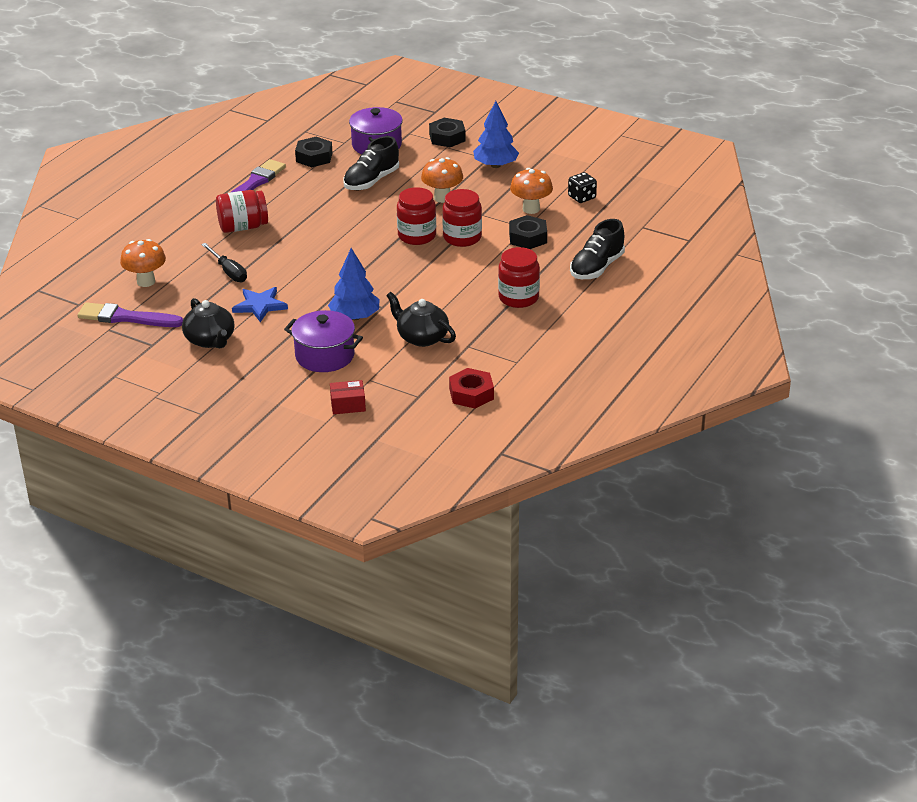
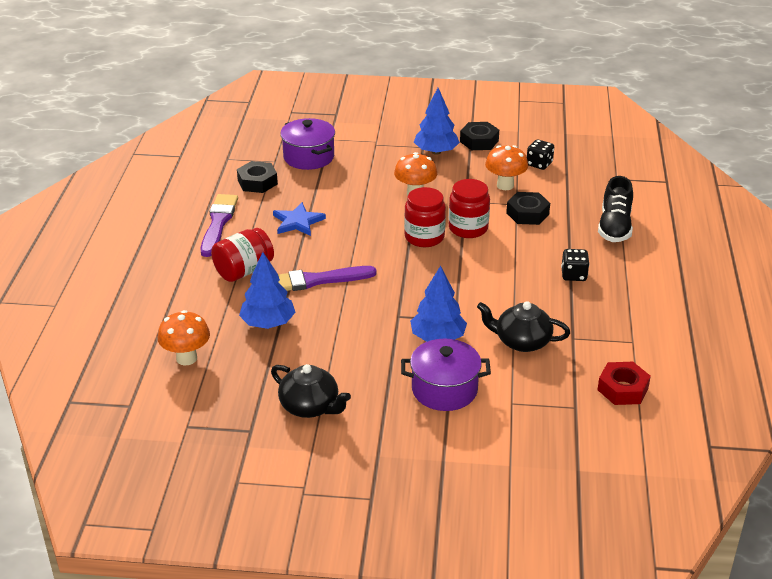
camera: 25 degrees left, 0 degrees up
purple brush [77,302,183,327] -> purple brush moved to [278,266,377,291]
black screwdriver [201,243,247,282] -> blue tree [239,252,295,329]
blue star [232,287,288,322] -> blue star moved to [273,202,326,236]
red box [330,380,366,414] -> none
black shoe [343,136,399,190] -> none
black nut [429,118,466,147] -> black nut moved to [460,122,499,150]
red jar [498,247,540,308] -> black dice [561,249,590,281]

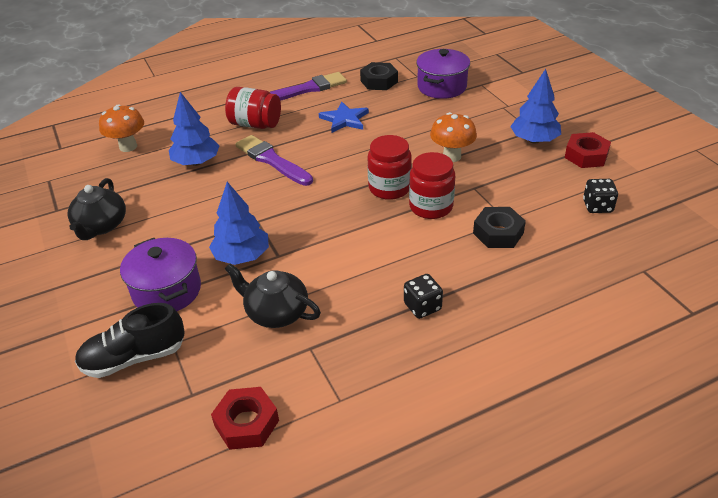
camera: 60 degrees right, 5 degrees up
black nut [460,122,499,150] -> red nut [565,132,611,168]
black teapot [477,301,570,352] -> black teapot turned 45 degrees counterclockwise [225,263,321,328]
orange mushroom [485,145,528,190] -> none
black shoe [598,176,633,242] -> black shoe moved to [75,303,184,378]

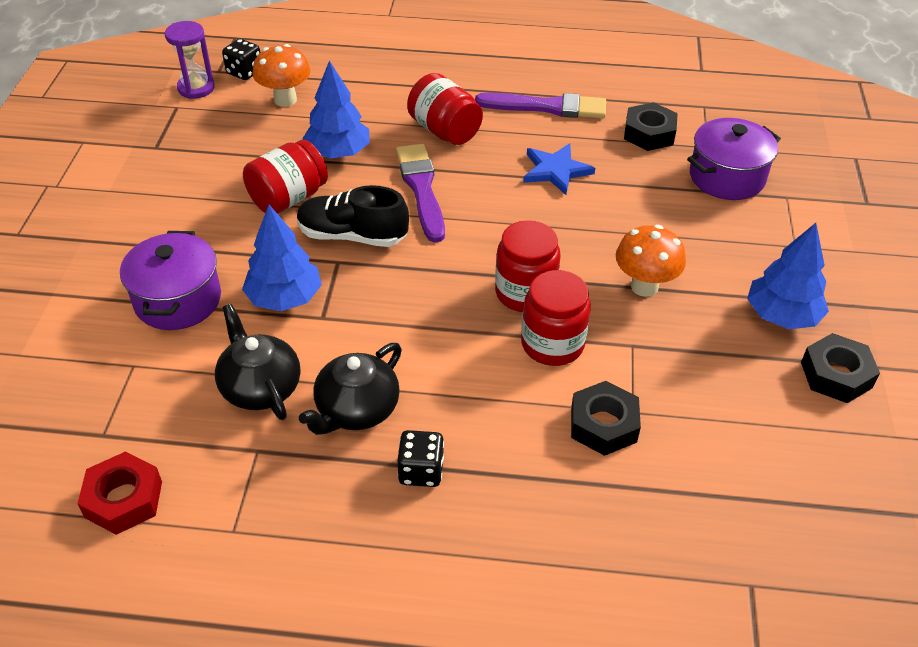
camera: 30 degrees right, 5 degrees up
black teapot [68,178,126,240] -> black teapot moved to [299,343,402,435]
black shoe [75,303,184,378] -> black shoe moved to [297,185,409,247]
red nut [565,132,611,168] -> black nut [801,333,880,403]
black dice [583,179,618,213] -> black dice moved to [222,39,260,80]
none -> purple hourglass [165,21,215,99]
none -> red jar [243,140,328,214]

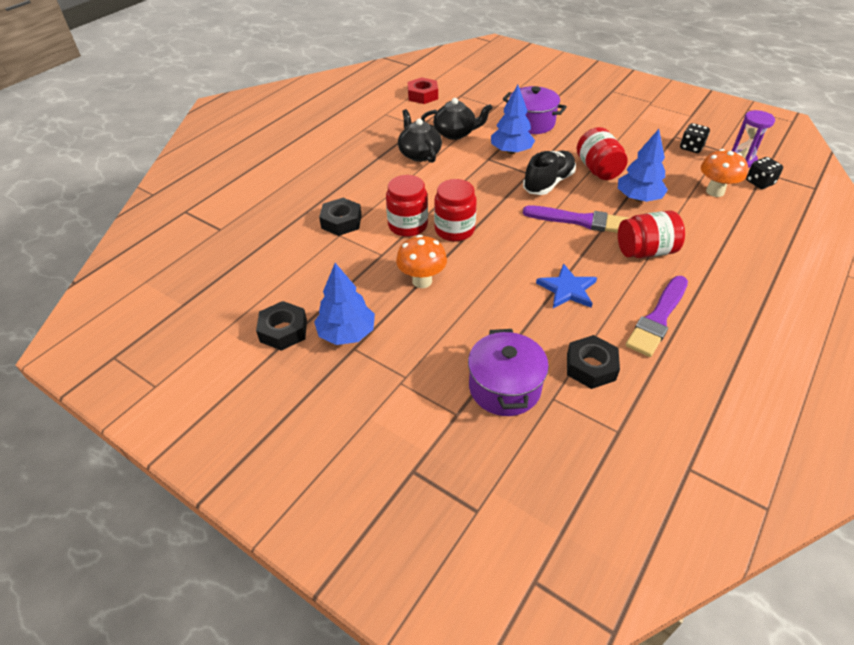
camera: 120 degrees right, 0 degrees up
black dice [397,430,444,487] -> black dice moved to [680,123,710,153]

